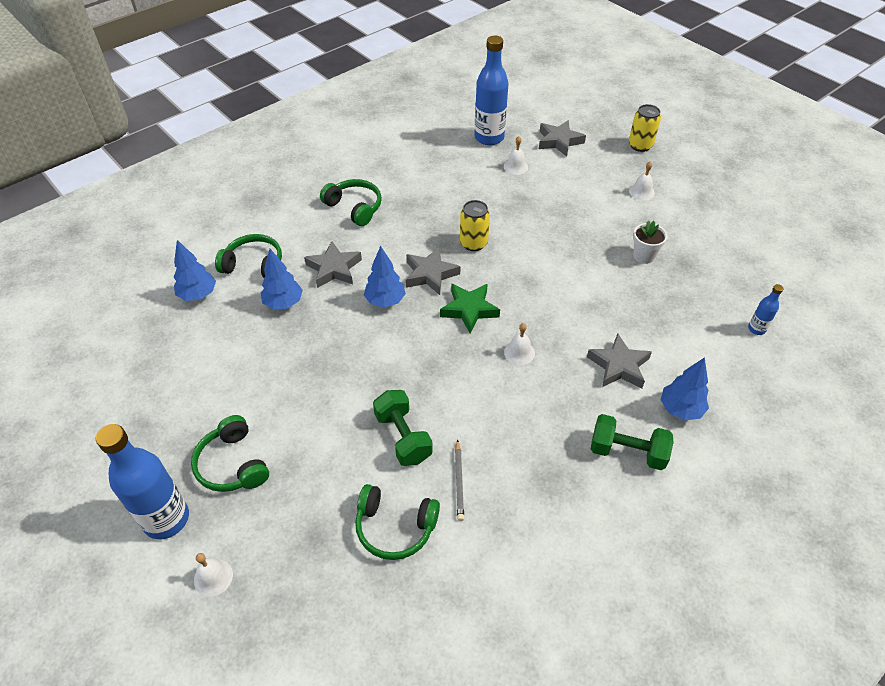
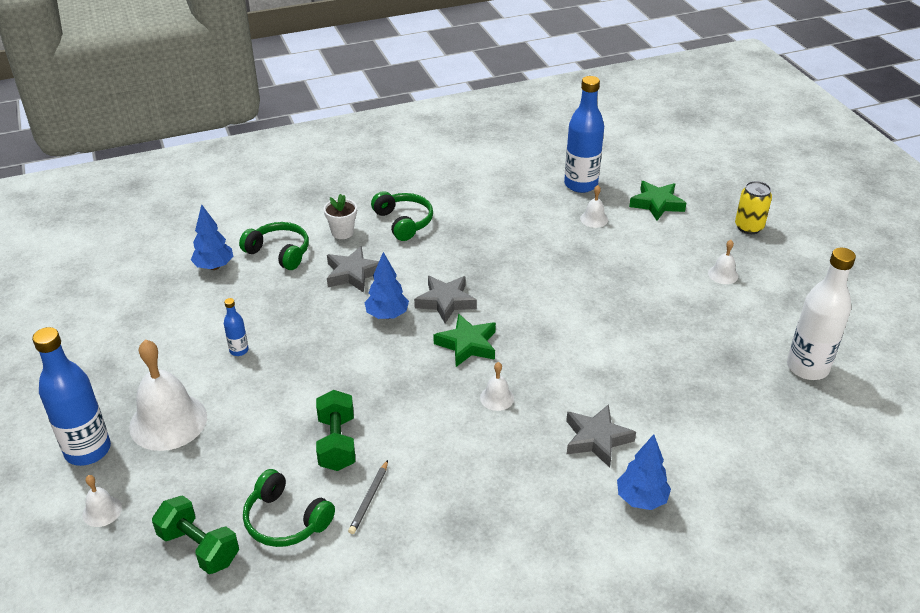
camera: 20 degrees right, 10 degrees down
green headphones [191,415,269,492] -> white bell [129,339,207,451]
blue tree [261,249,303,309] -> none
yellow can [460,200,490,251] -> none
grey star [539,120,586,157] -> green star [629,181,686,221]
green dumbbell [591,414,674,470] -> green dumbbell moved to [152,495,239,574]
white flower pot [633,220,667,264] -> white flower pot moved to [324,194,357,239]
blue bottle [748,284,783,335] -> blue bottle moved to [224,298,249,356]
none -> white bottle [787,248,856,380]

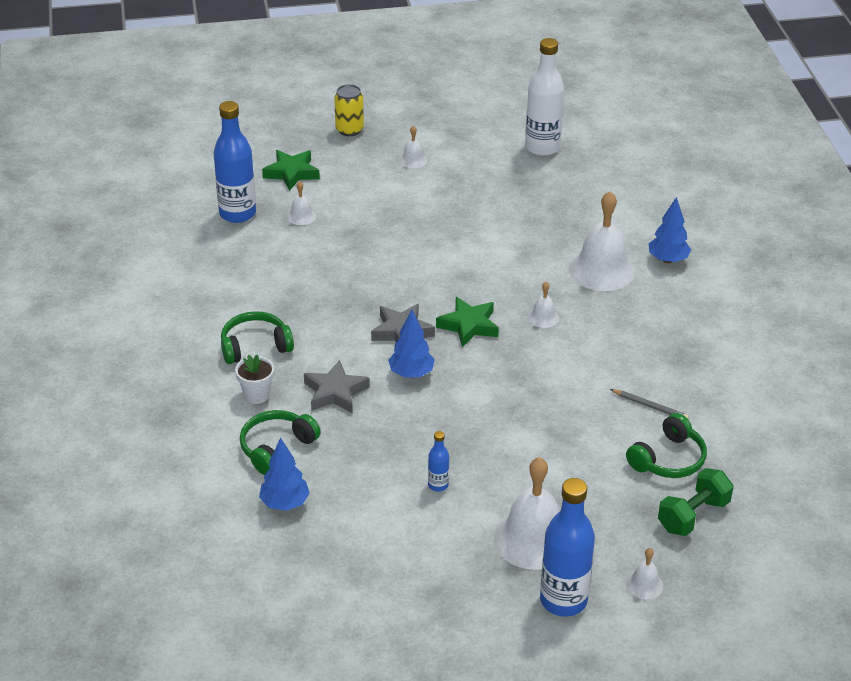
camera: 80 degrees left, 0 degrees up
green dumbbell [316,390,355,471] -> none
grey star [566,404,636,467] -> white bell [569,191,635,291]

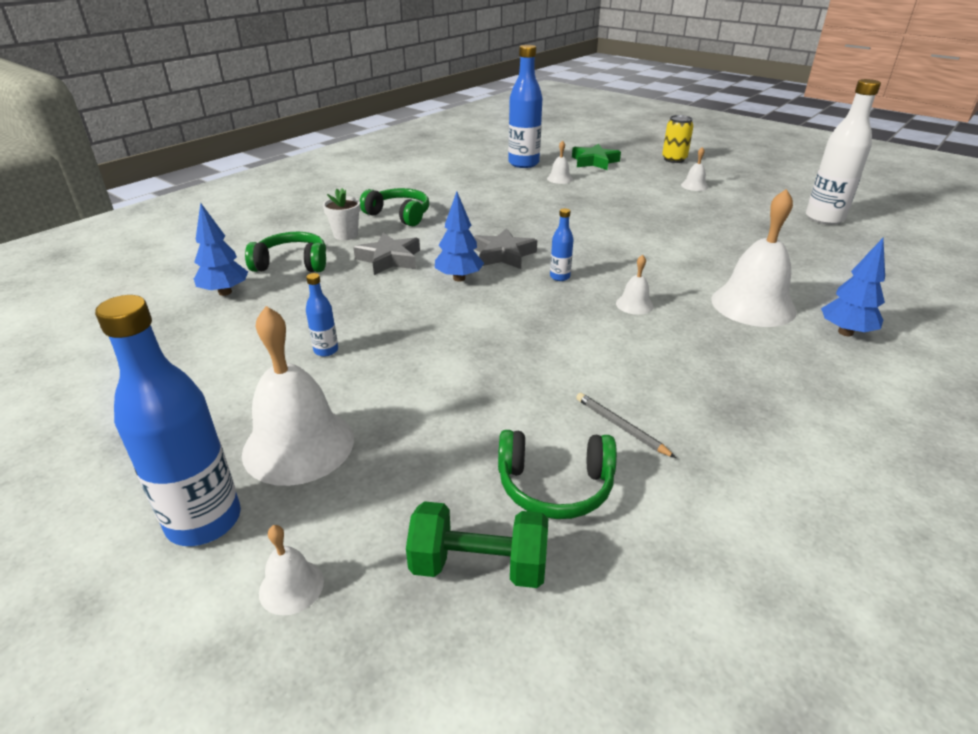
camera: 50 degrees right, 5 degrees down
green star [436,297,499,347] -> blue bottle [550,208,574,281]
grey pencil [610,389,689,419] -> grey pencil turned 150 degrees clockwise [576,393,676,458]

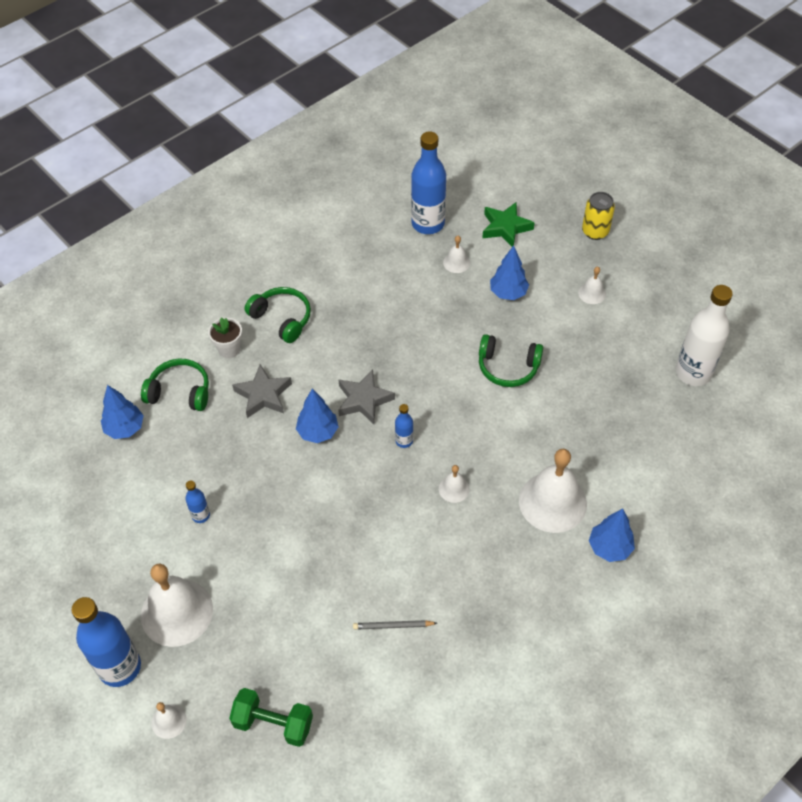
camera: 10 degrees right, 20 degrees up
green headphones [498,430,617,519] -> green headphones moved to [479,334,543,387]
grey pencil [576,393,676,458] -> grey pencil turned 60 degrees counterclockwise [353,620,437,630]
none -> blue tree [490,245,529,300]

